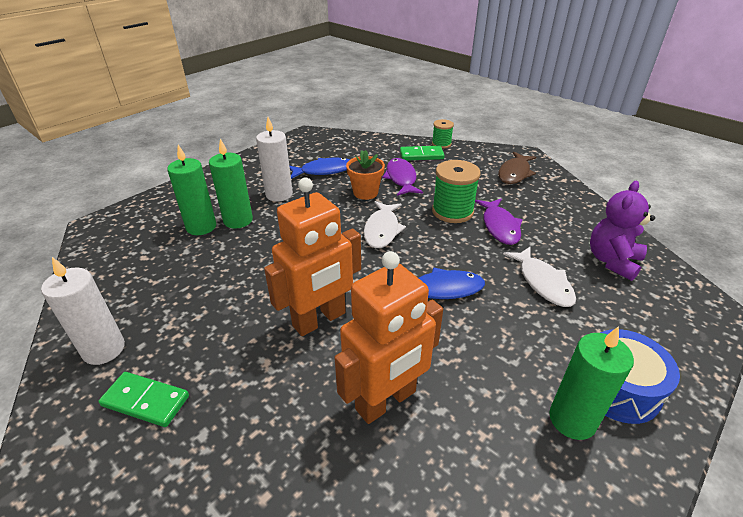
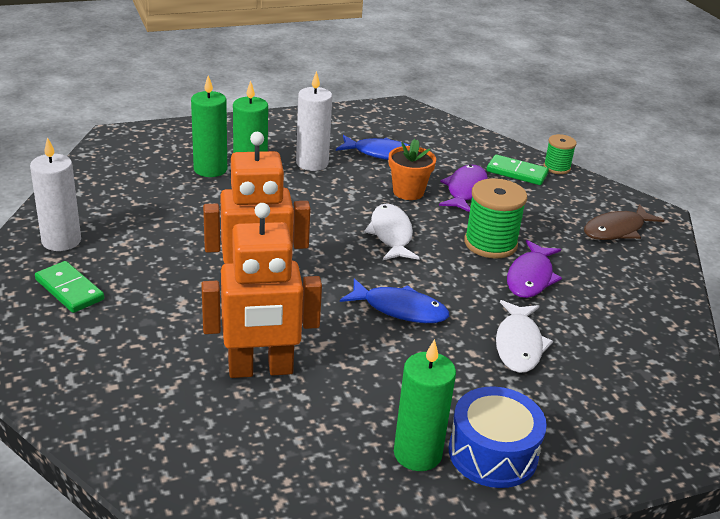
camera: 25 degrees right, 5 degrees down
white fish [364,201,406,248] -> white fish turned 135 degrees clockwise [364,203,419,260]
purple teddy bear [590,181,655,281] -> none

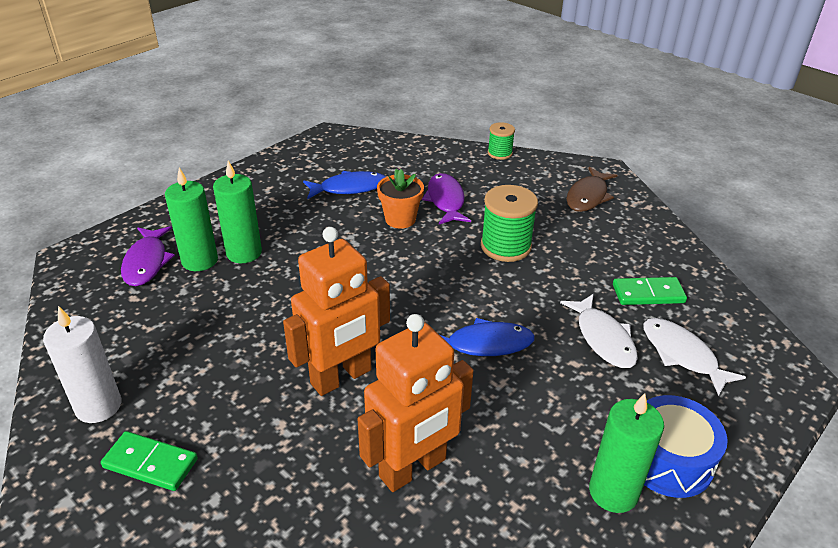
camera: 25 degrees left, 5 degrees up
white candle [296,71,332,171] -> none
white fish [364,203,419,260] -> white fish moved to [643,318,746,396]
green domino [487,155,549,185] -> green domino moved to [613,277,687,305]
purple fish [507,240,562,298] -> purple fish moved to [121,226,175,286]

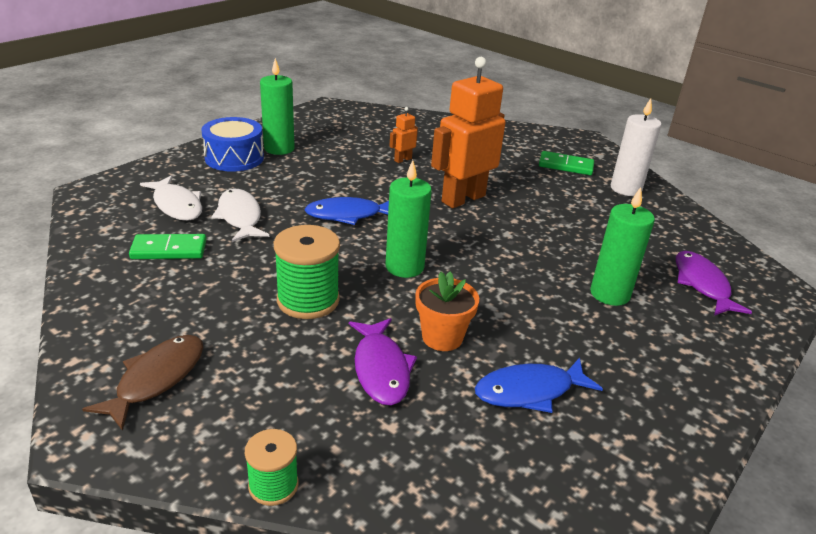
camera: 175 degrees right, 5 degrees down
green candle [165,168,218,271] -> green candle moved to [386,160,432,278]
orange robot [358,314,474,492] -> orange robot [389,107,418,163], size x0.42

